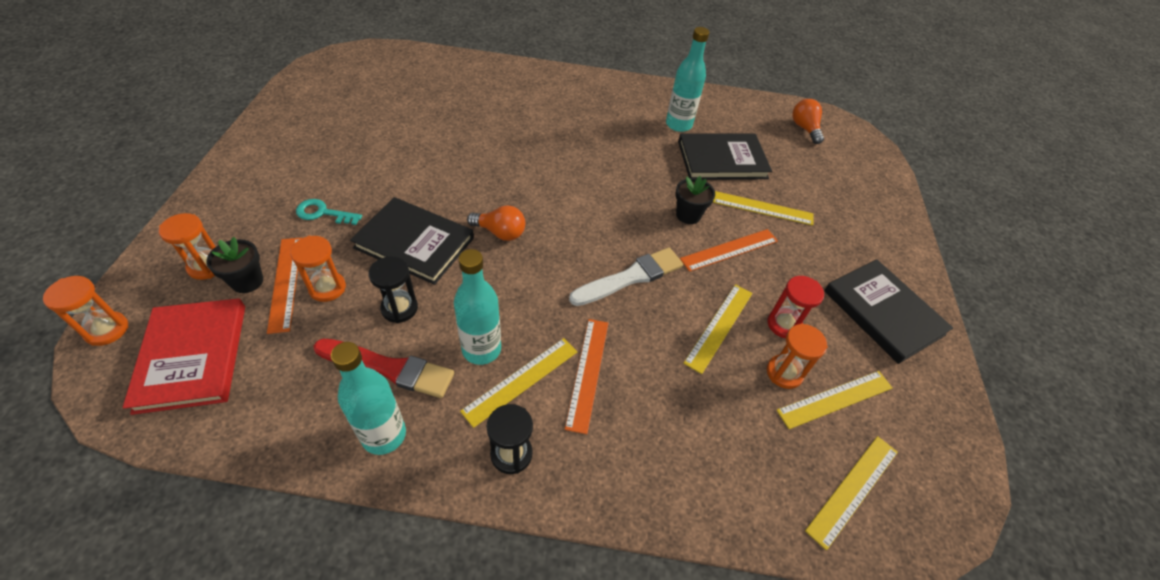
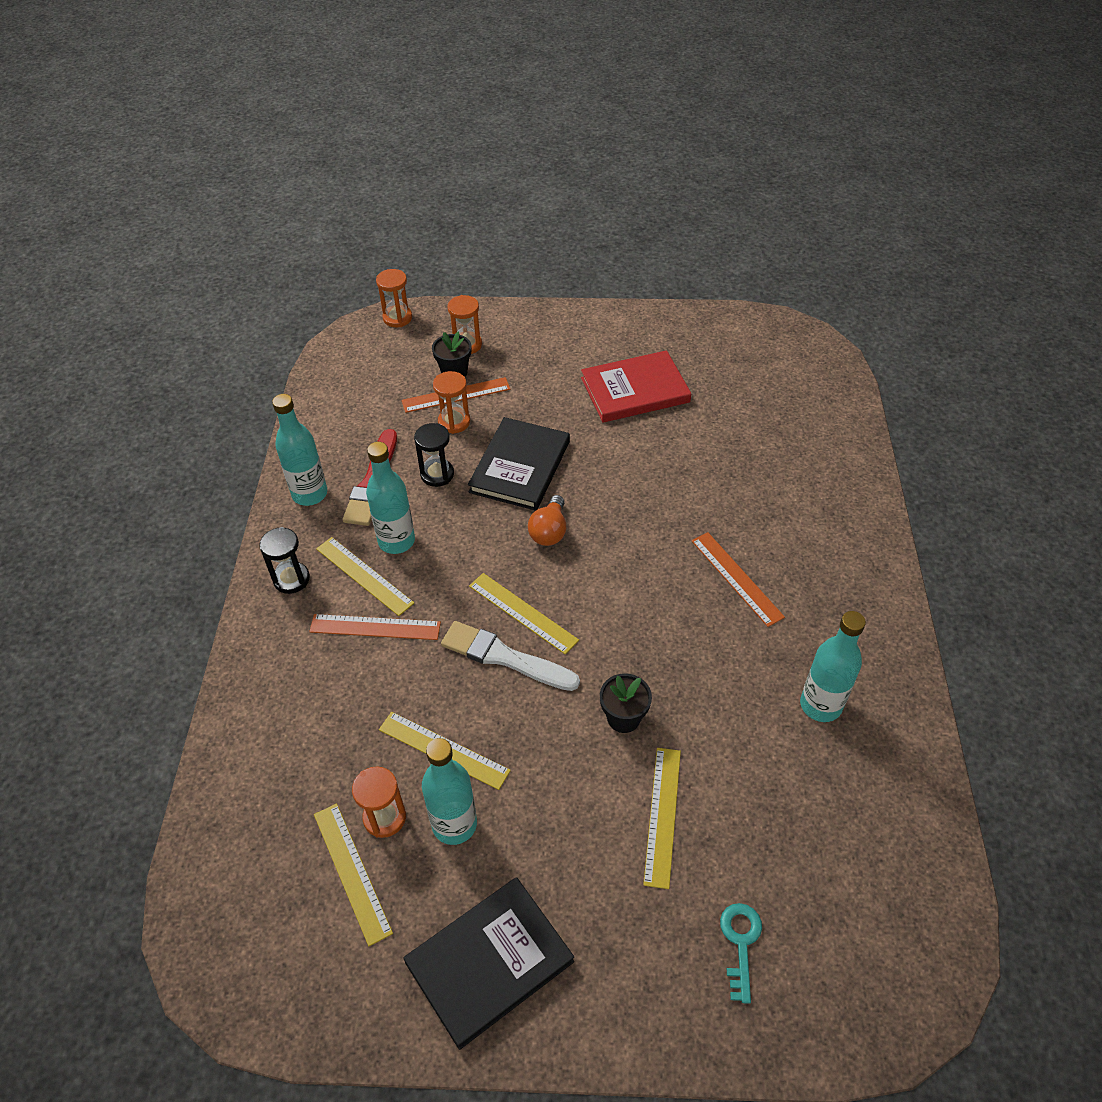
camera: 90 degrees right, 0 degrees up
red book [123,298,245,415] -> red book moved to [581,350,691,423]
turquoise key [296,199,362,225] -> turquoise key moved to [720,903,762,1004]
white brush [569,248,683,306] -> white brush turned 150 degrees clockwise [441,621,580,691]
black book [678,134,772,180] -> none
orange ruler [680,229,778,272] -> orange ruler moved to [691,532,785,627]
red hourglass [767,276,824,338] -> turquoise bottle [422,738,477,845]
orange light bulb [792,99,824,144] -> none
yellow ruler [805,436,898,550] -> yellow ruler moved to [469,573,579,654]

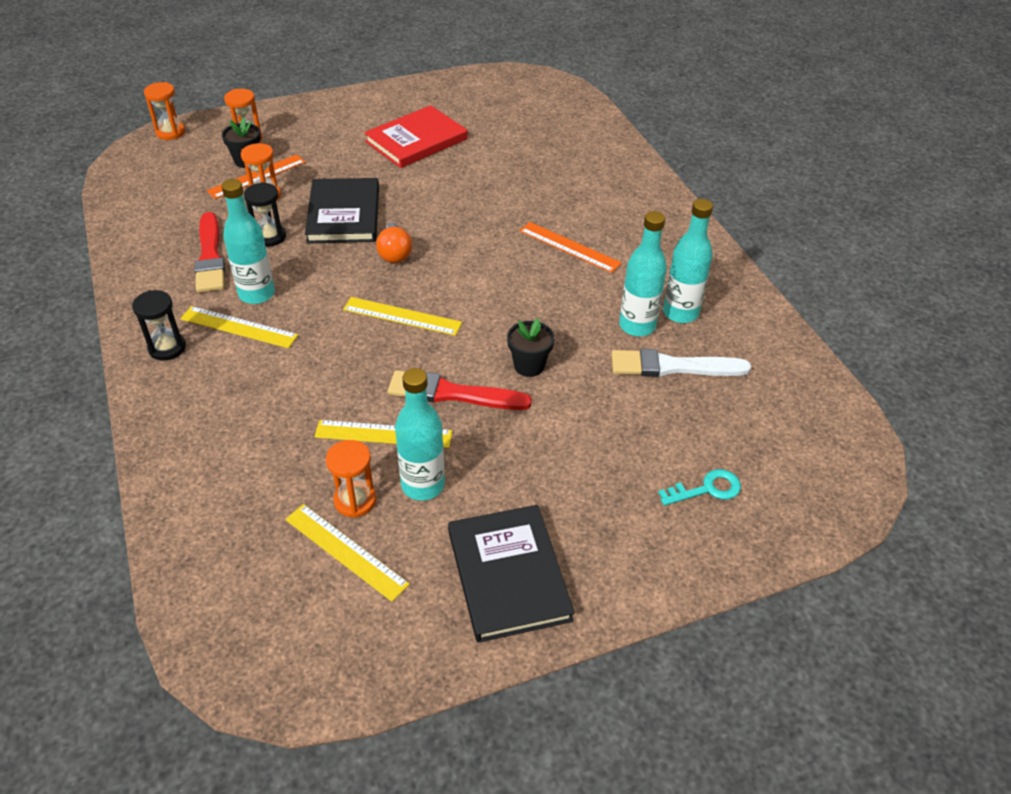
camera: 25 degrees left, 5 degrees down
turquoise bottle [272,394,327,506] -> turquoise bottle moved to [619,211,667,337]
orange ruler [309,614,441,640] -> none
black book [403,877,574,1050] -> black book turned 45 degrees counterclockwise [448,505,575,643]
white brush [441,621,580,691] -> white brush moved to [611,349,751,377]
yellow ruler [643,748,681,889] -> none
turquoise key [720,903,762,1004] -> turquoise key turned 90 degrees clockwise [658,469,741,506]
none -> red brush [388,370,532,410]

